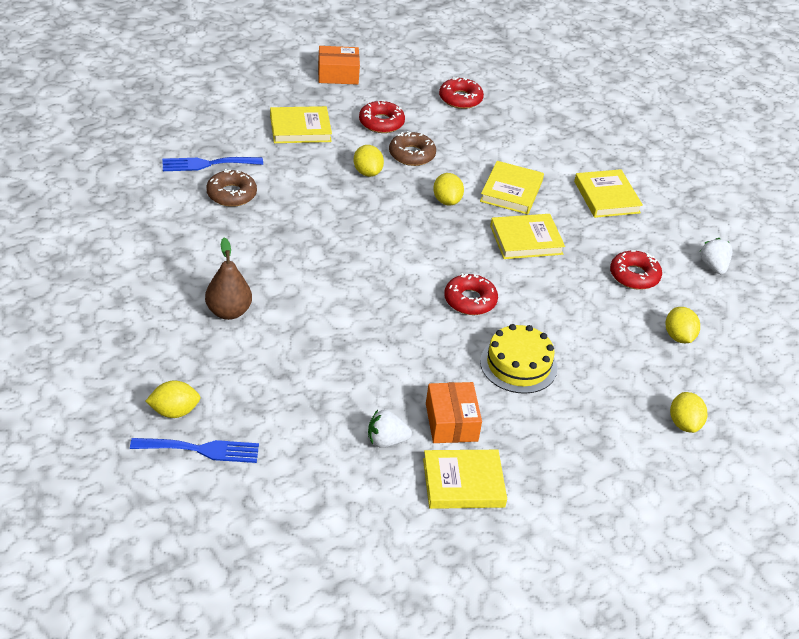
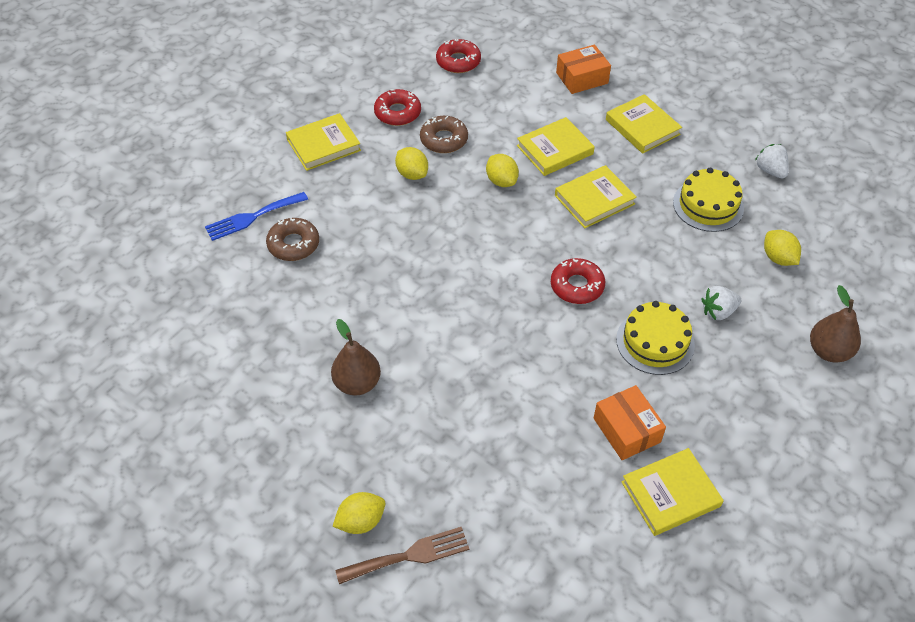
camera: 15 degrees left, 10 degrees up
blue fork [130,438,259,463] -> brown fork [335,527,469,584]
orange box [318,46,360,85] -> orange box moved to [556,45,611,94]
white strawberry [368,410,412,448] -> white strawberry moved to [701,286,741,320]
yellow book [480,161,544,215] -> yellow book turned 60 degrees clockwise [517,117,595,176]
red donut [610,250,662,290] -> yellow cake [673,168,744,232]
yellow lemon [670,392,707,433] -> brown pear [810,285,861,363]

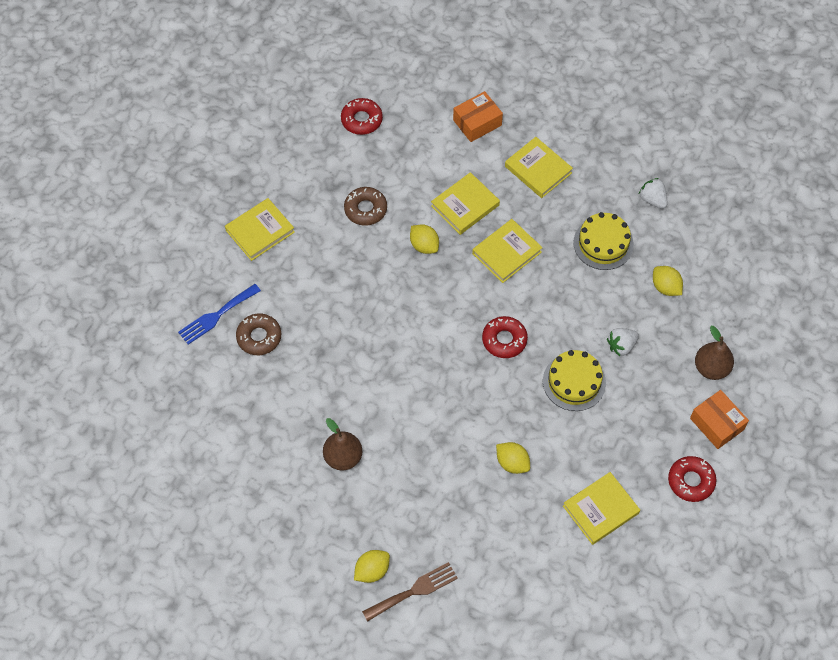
camera: 10 degrees left, 10 degrees up
red donut [374,89,421,126] -> red donut moved to [668,456,717,502]
yellow lemon [395,147,428,180] -> yellow lemon moved to [496,442,530,474]
orange box [594,385,666,460] -> orange box moved to [690,390,749,449]

